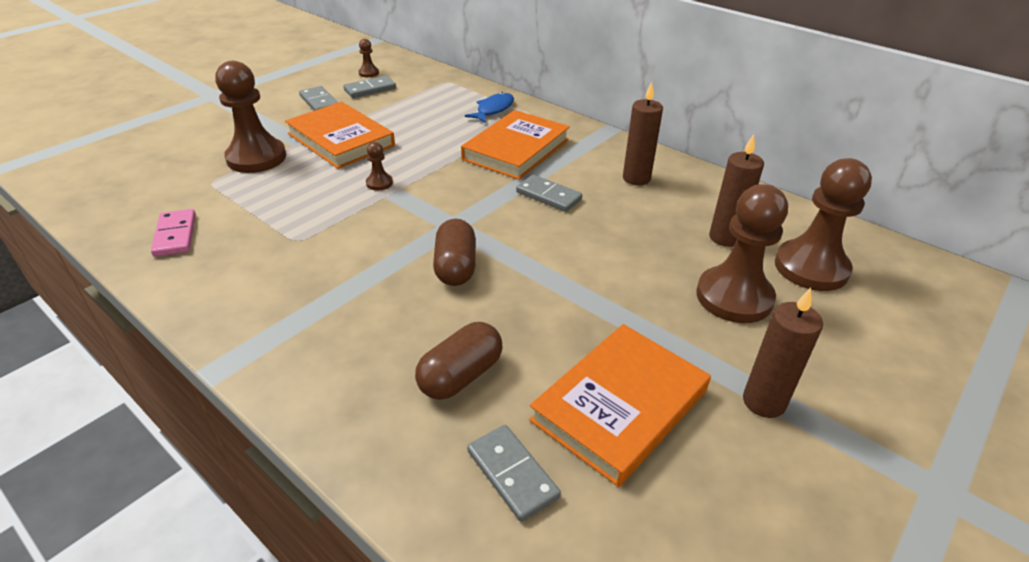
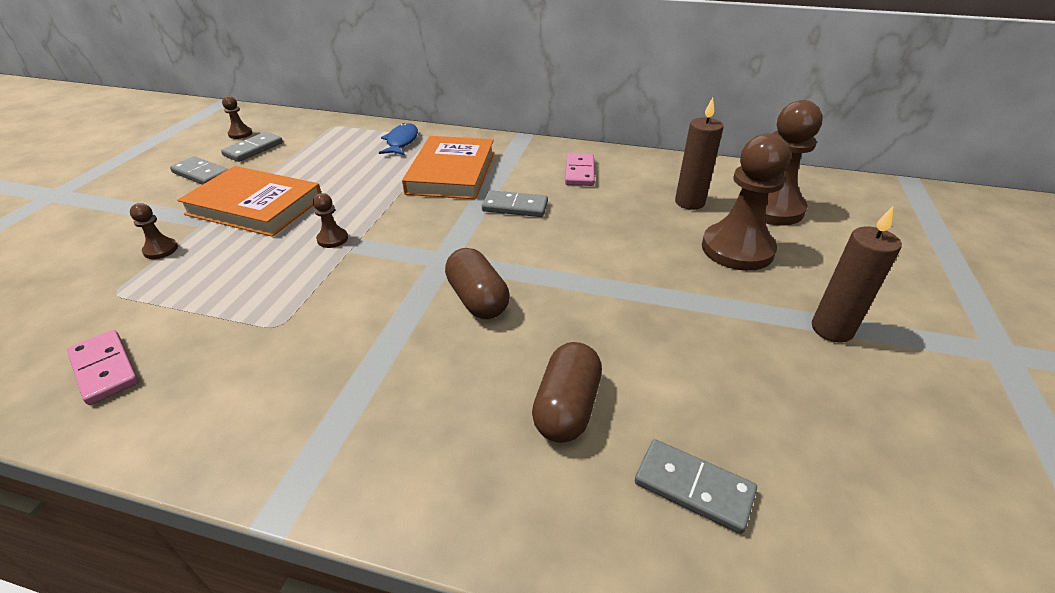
camera: 25 degrees left, 0 degrees up
brown pawn [215,61,286,173] -> brown pawn [130,203,178,259], size x0.44
orange book [529,324,711,487] -> none
brown candle [623,82,663,185] -> pink domino [565,153,595,186]

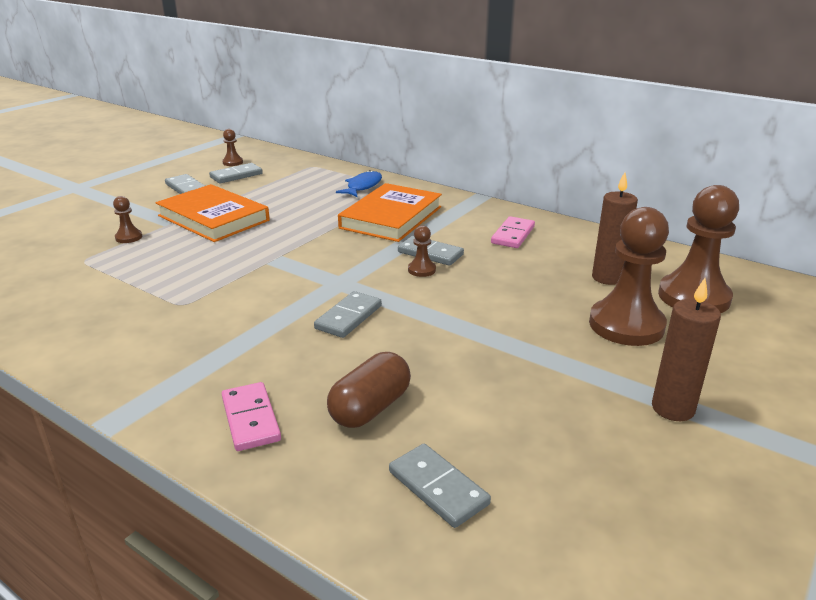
camera: 20 degrees right, 10 degrees down
pink domino [67,330,139,405] -> pink domino moved to [222,382,281,451]
brown pawn [313,193,348,248] -> brown pawn moved to [408,225,436,277]
brown capsule [445,248,510,319] -> grey domino [314,291,382,338]

